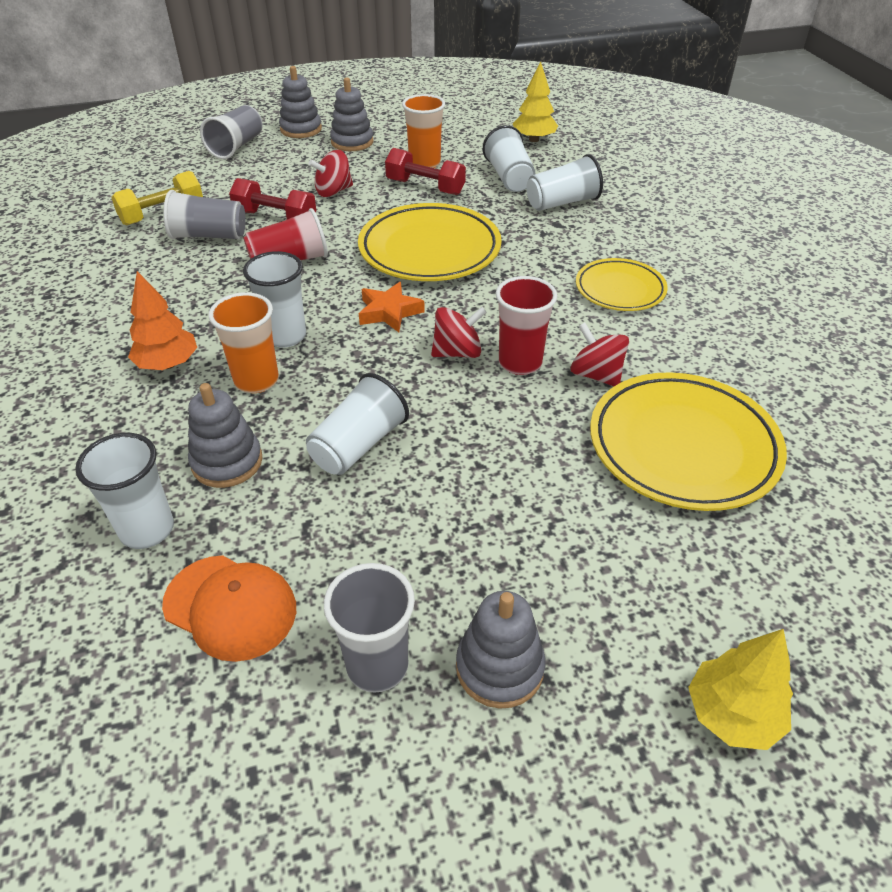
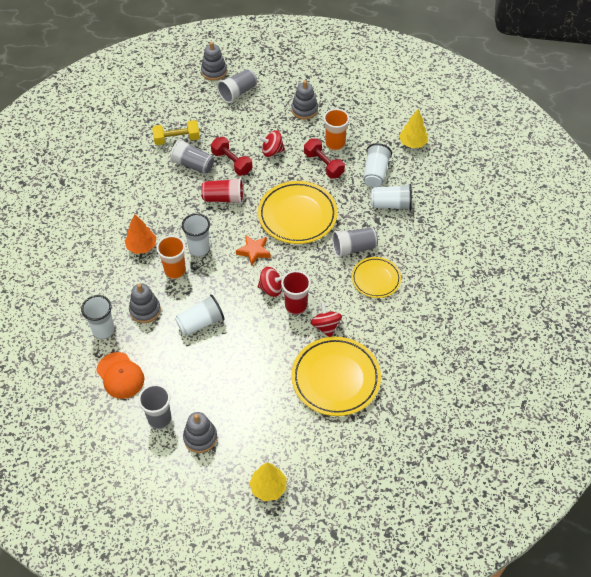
camera: 25 degrees right, 10 degrees up
grey stacking toy [279,66,322,138] -> grey stacking toy moved to [201,42,227,81]
none -> grey cup [332,227,378,258]

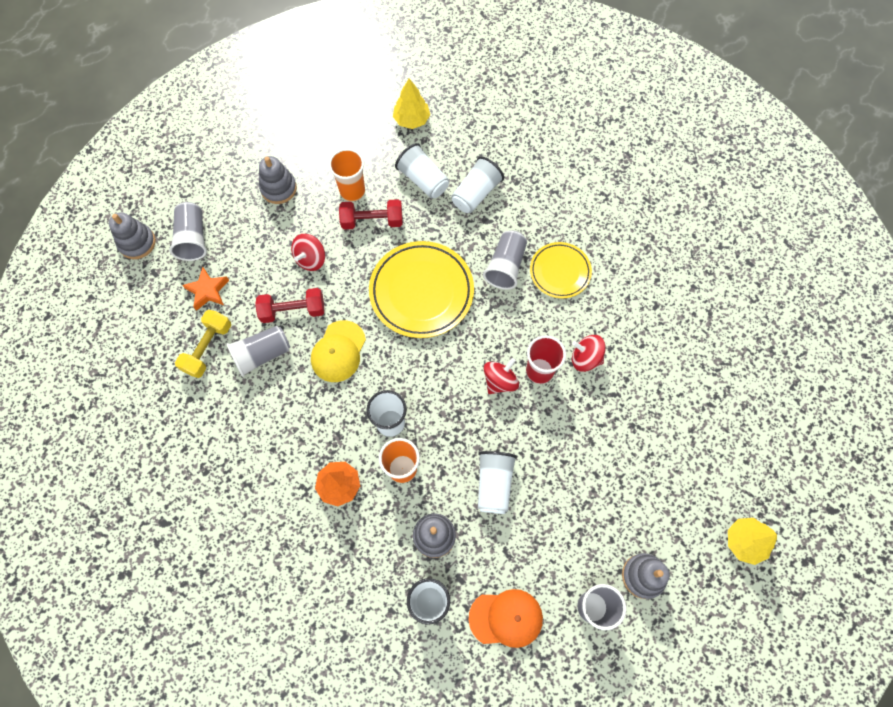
camera: 55 degrees left, 15 degrees up
red cup [201,177,244,204] -> yellow cap [311,320,366,382]
orange star [236,235,271,266] -> orange star moved to [182,267,229,311]
yellow plate [291,337,381,416] -> none

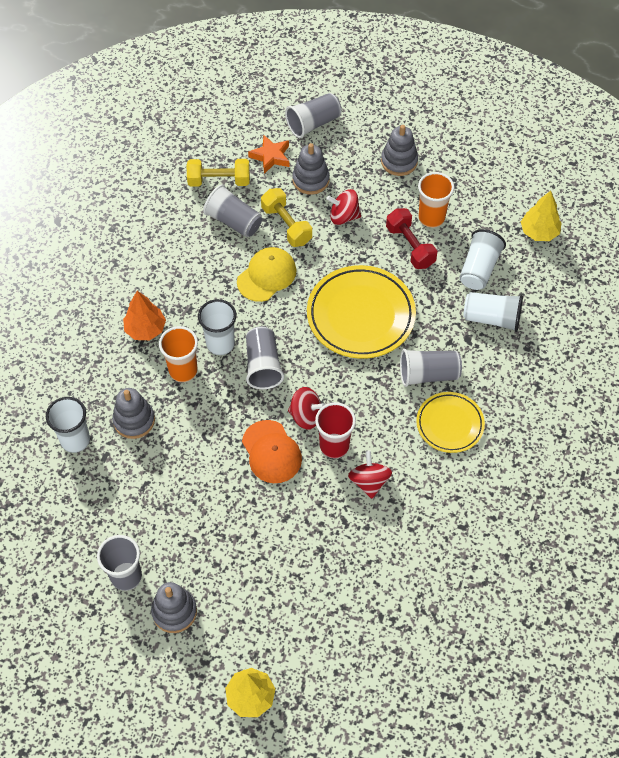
camera: 65 degrees right, 10 degrees down
grey stacking toy [109,212,156,259] -> grey stacking toy moved to [292,143,330,195]
red dumbbell [255,288,324,323] -> yellow dumbbell [261,188,312,247]
yellow cap [311,320,366,382] -> yellow cap turned 135 degrees clockwise [237,247,296,302]
orange cap [468,589,543,648] -> orange cap moved to [242,420,302,483]
white cup [478,451,517,514] -> none
none -> grey cup [246,326,284,389]

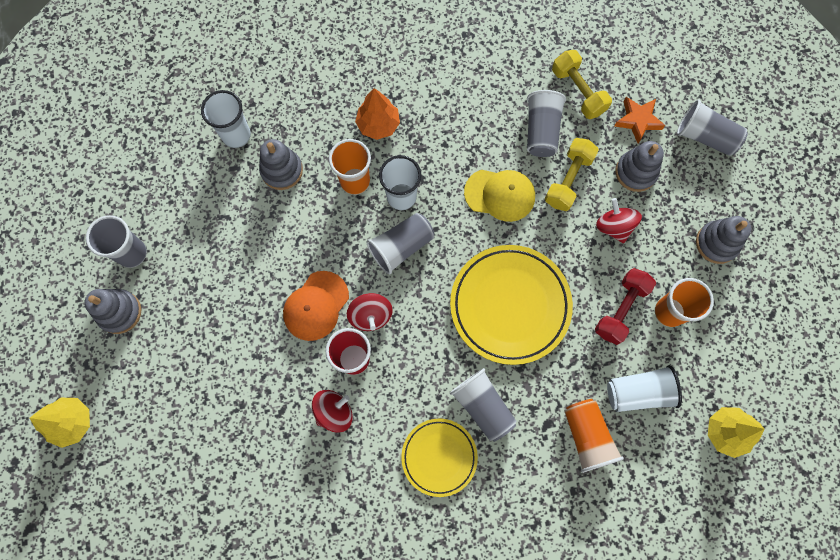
camera: 60 degrees right, 15 degrees up
white cup [463,292,523,332] -> orange cup [565,399,624,473]

